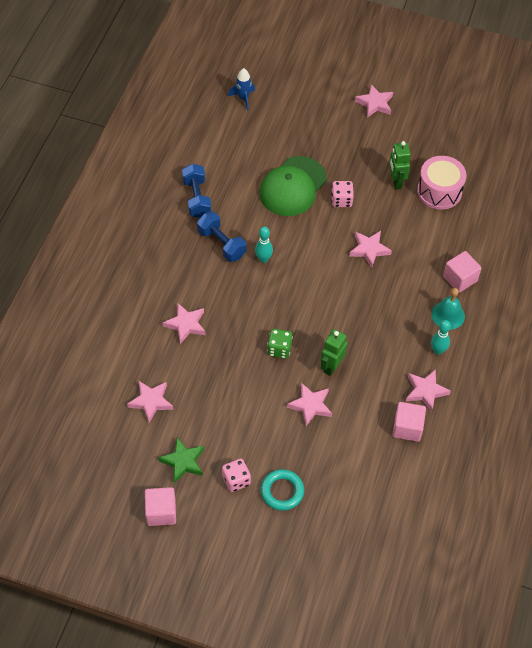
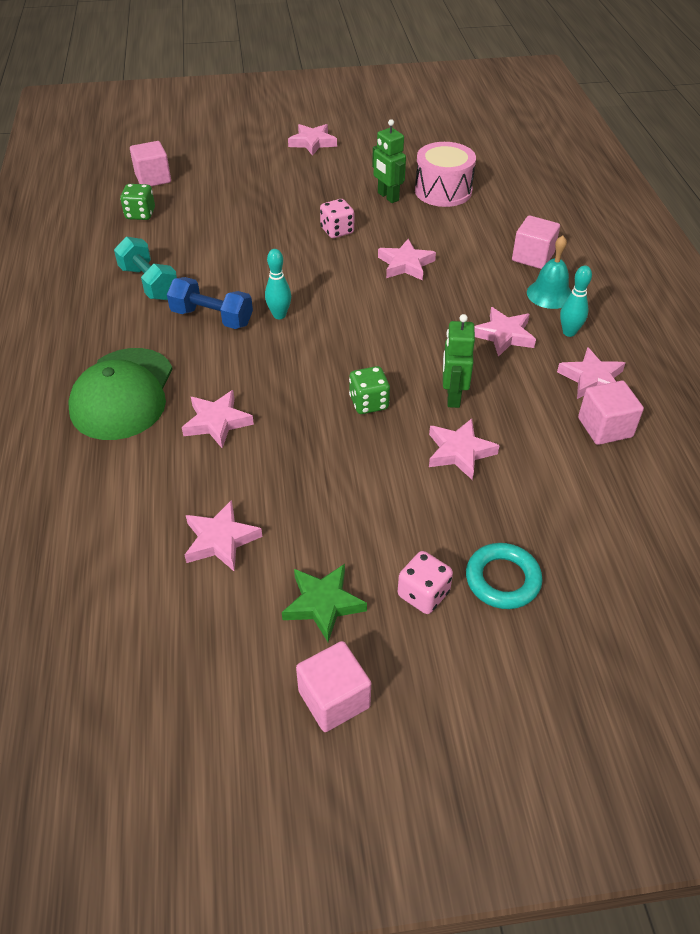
camera: 25 degrees left, 10 degrees down
blue dumbbell [182,164,211,218] -> turquoise dumbbell [114,236,177,300]
blue rocket [228,68,255,111] -> pink cube [130,141,171,186]
green cap [259,156,327,216] -> green cap moved to [68,348,173,440]
none -> green dice [120,184,155,220]
none -> pink star [474,307,536,357]

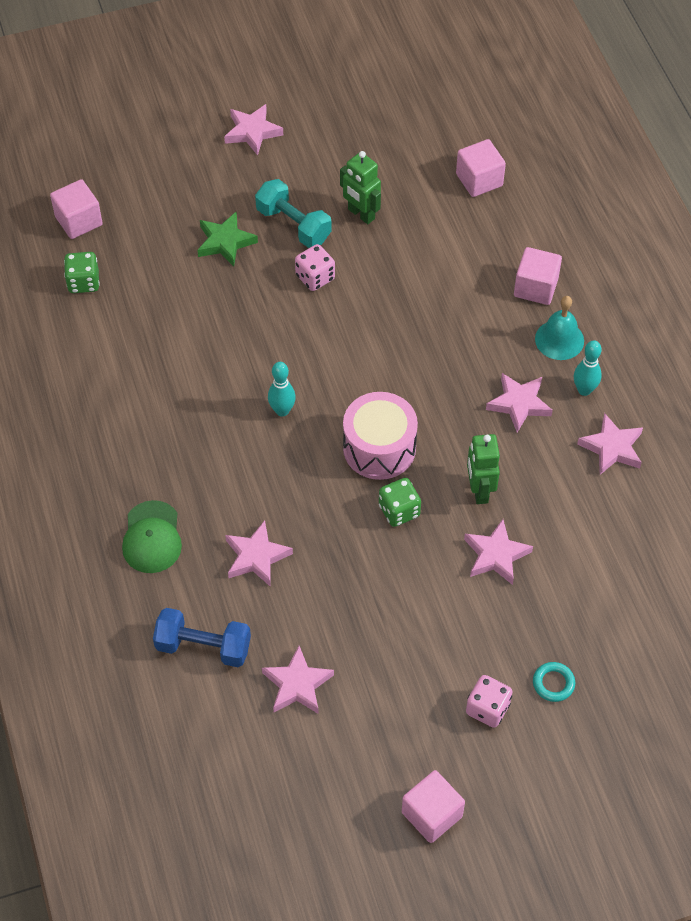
camera: 10 degrees left, 10 degrees up
green cap [68,348,173,440] -> green cap [122,500,182,573], size x0.63
turquoise dumbbell [114,236,177,300] -> turquoise dumbbell moved to [255,179,332,248]
blue dumbbell [167,277,253,329] -> blue dumbbell moved to [153,608,251,667]
green star [282,564,367,642] -> green star moved to [197,212,258,266]
pink star [378,239,436,281] -> none
pink drum [415,142,476,207] -> pink drum moved to [343,392,418,480]
turquoise ring [466,543,543,609] -> turquoise ring [533,662,575,702], size x0.64
pink cube [578,381,644,445] -> pink cube moved to [456,139,506,197]

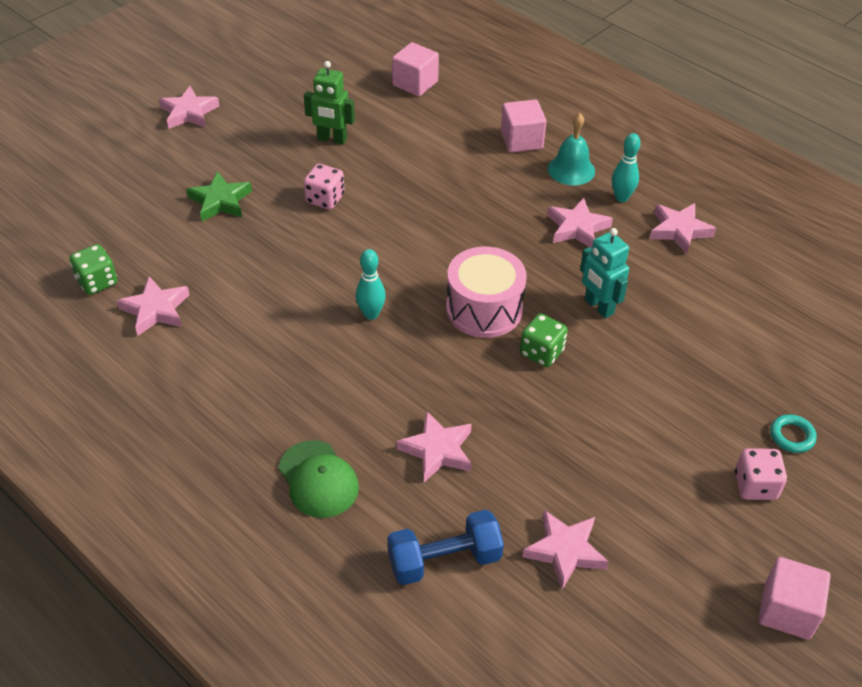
camera: 30 degrees left, 10 degrees down
pink cube [50,179,103,239] -> none
turquoise dumbbell [255,179,332,248] -> none
pink star [464,519,533,585] -> pink star moved to [116,276,189,336]
green robot [467,434,500,504] -> turquoise robot [580,228,629,318]

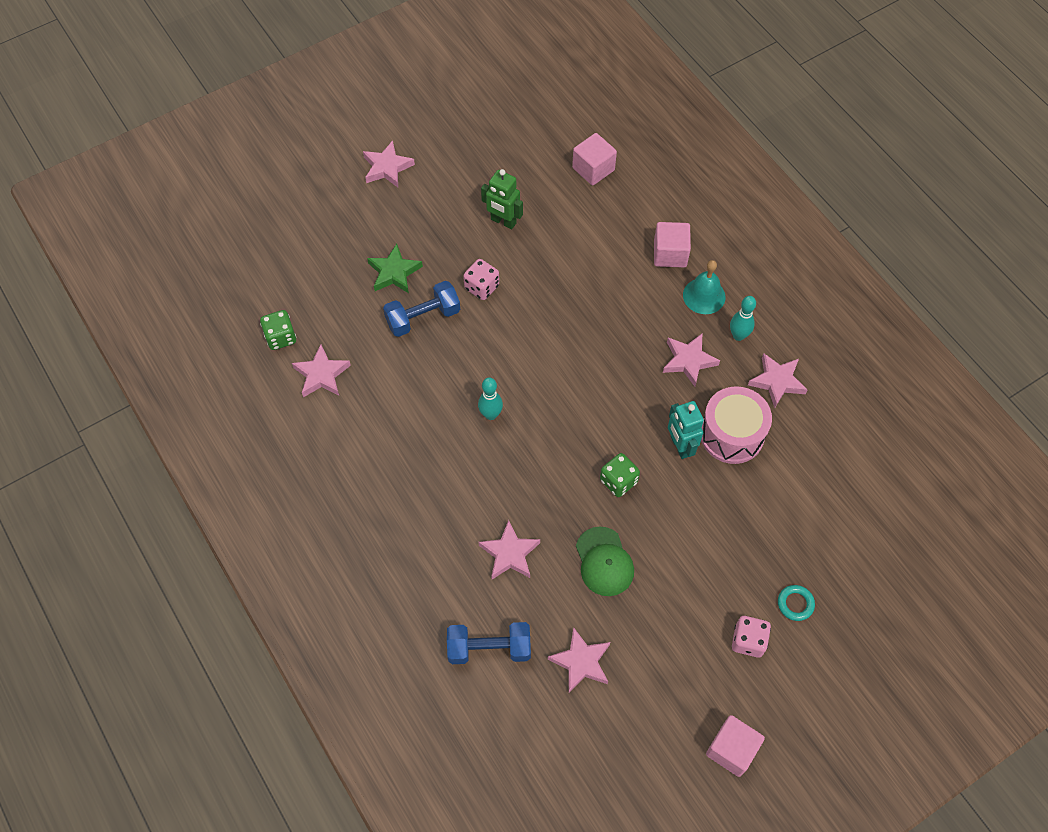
camera: 15 degrees right, 15 degrees up
green cap [278,440,359,518] -> green cap moved to [576,527,634,596]
pink drum [446,247,527,338] -> pink drum moved to [701,386,772,464]
none -> blue dumbbell [383,281,460,337]

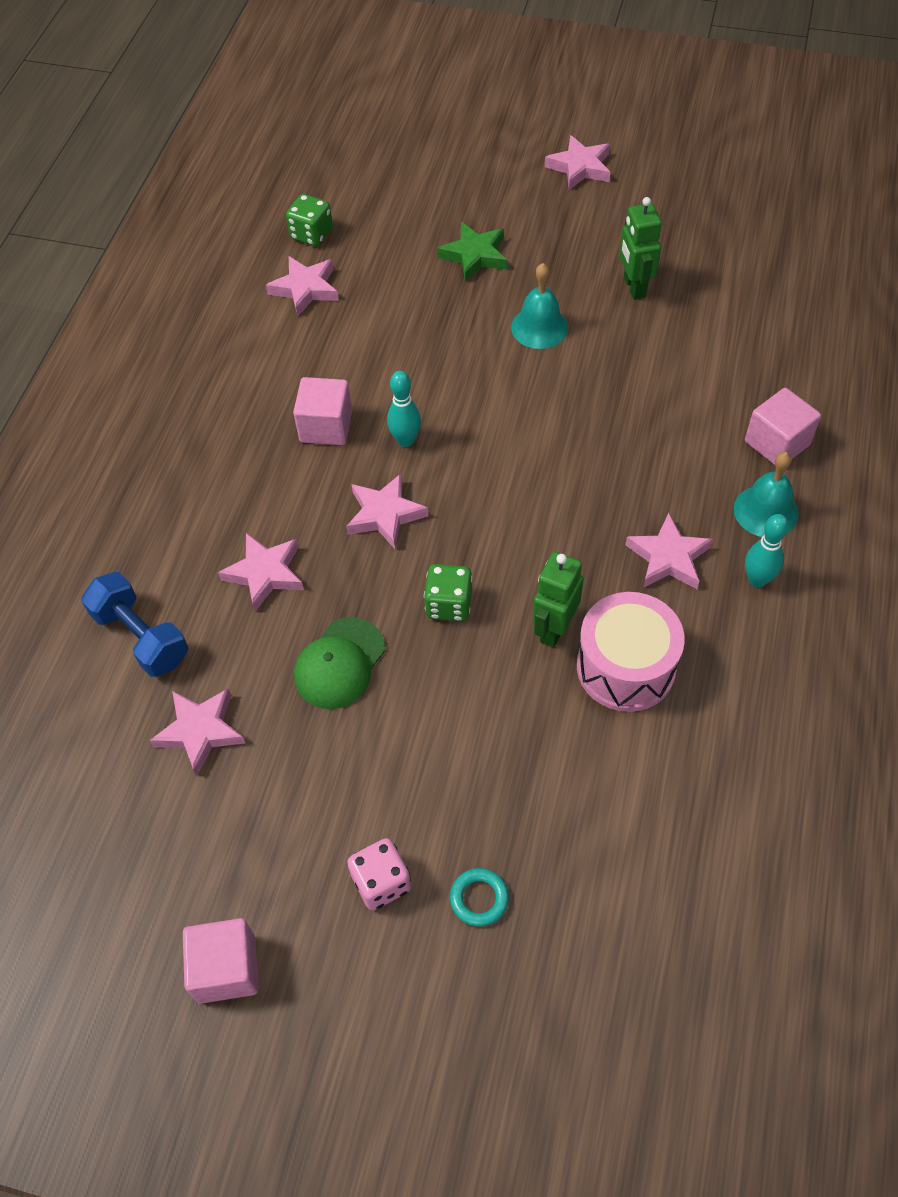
camera: 50 degrees right, 5 degrees down
blue dumbbell [383,281,460,337] -> none
pink dice [463,259,499,300] -> turquoise bell [511,263,569,349]
pink cube [572,133,617,186] -> pink cube moved to [293,377,352,445]
turquoise robot [668,401,704,459] -> green robot [533,552,583,648]
pink star [748,353,808,408] -> pink star moved to [346,474,428,549]

